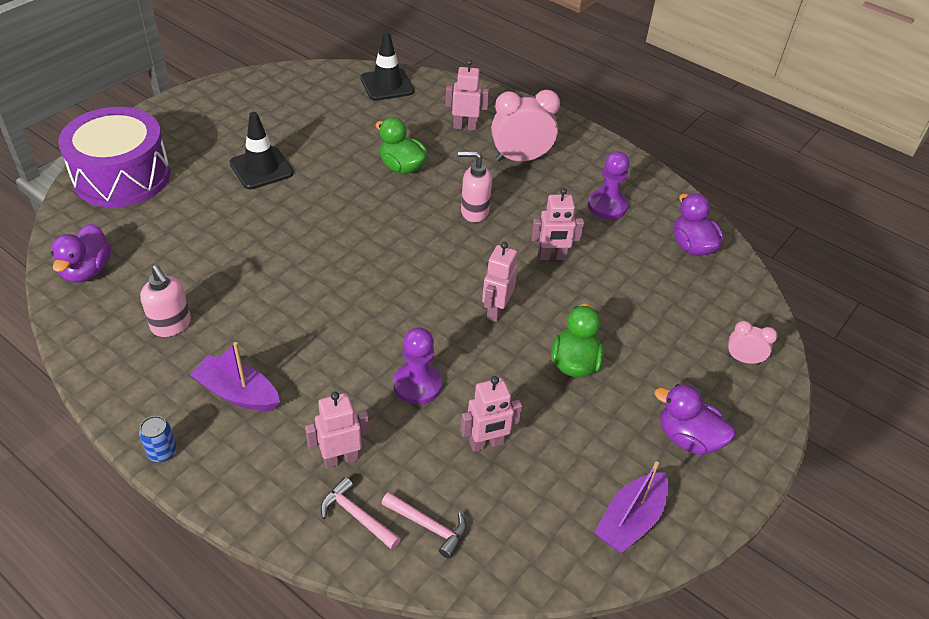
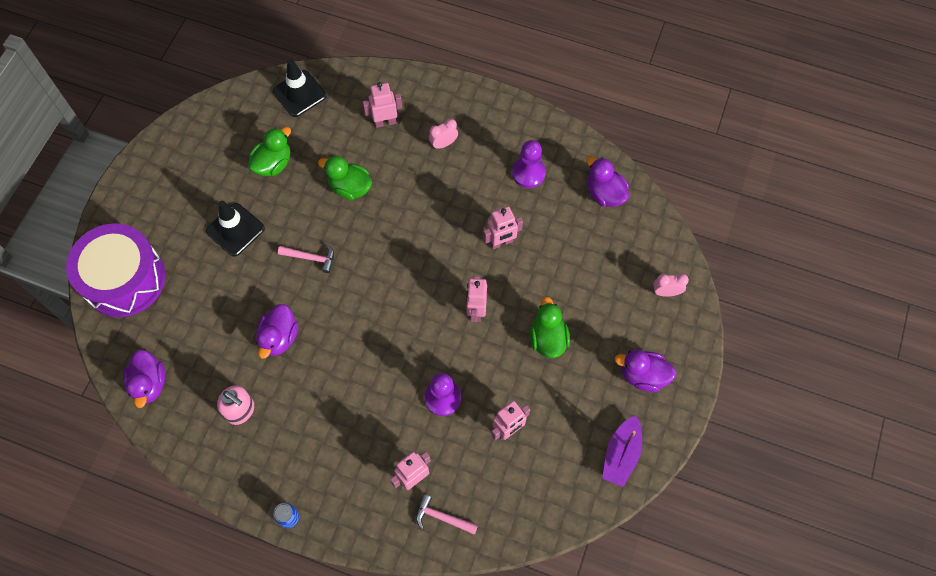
camera: 15 degrees left, 20 degrees up
purple boat [190,342,280,411] -> none
pink hammer [381,492,467,559] -> pink hammer moved to [278,244,334,273]
pink soap dispenser [458,151,492,222] -> none
pink clock [491,90,560,161] -> pink clock [429,119,458,149], size x0.53
none -> green duck [248,127,291,176]
none -> purple duck [256,304,298,359]

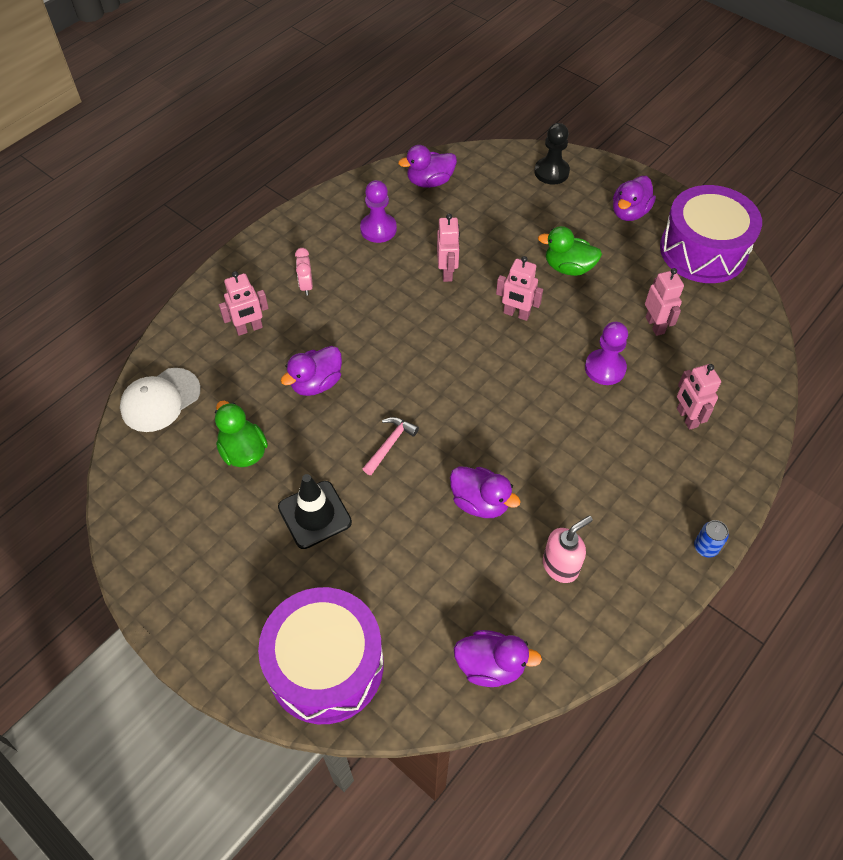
camera: 70 degrees left, 10 degrees down
black traffic cone [272,59,327,117] -> white cap [120,368,201,432]
green duck [318,155,372,200] -> purple duck [281,346,342,396]
pink robot [363,82,402,128] -> pink robot turned 120 degrees counterclockwise [219,271,269,336]
pink hammer [416,494,478,535] -> none
purple boat [602,416,642,487] -> purple drum [660,185,762,283]
pink clock [653,274,689,297] -> black pawn [535,123,570,184]

